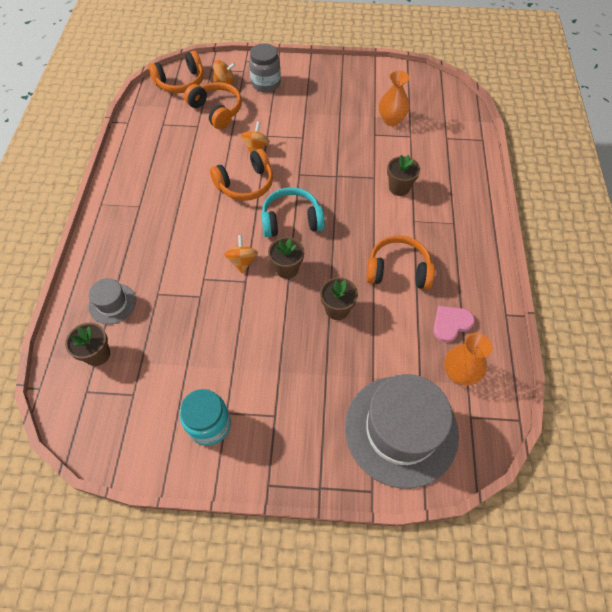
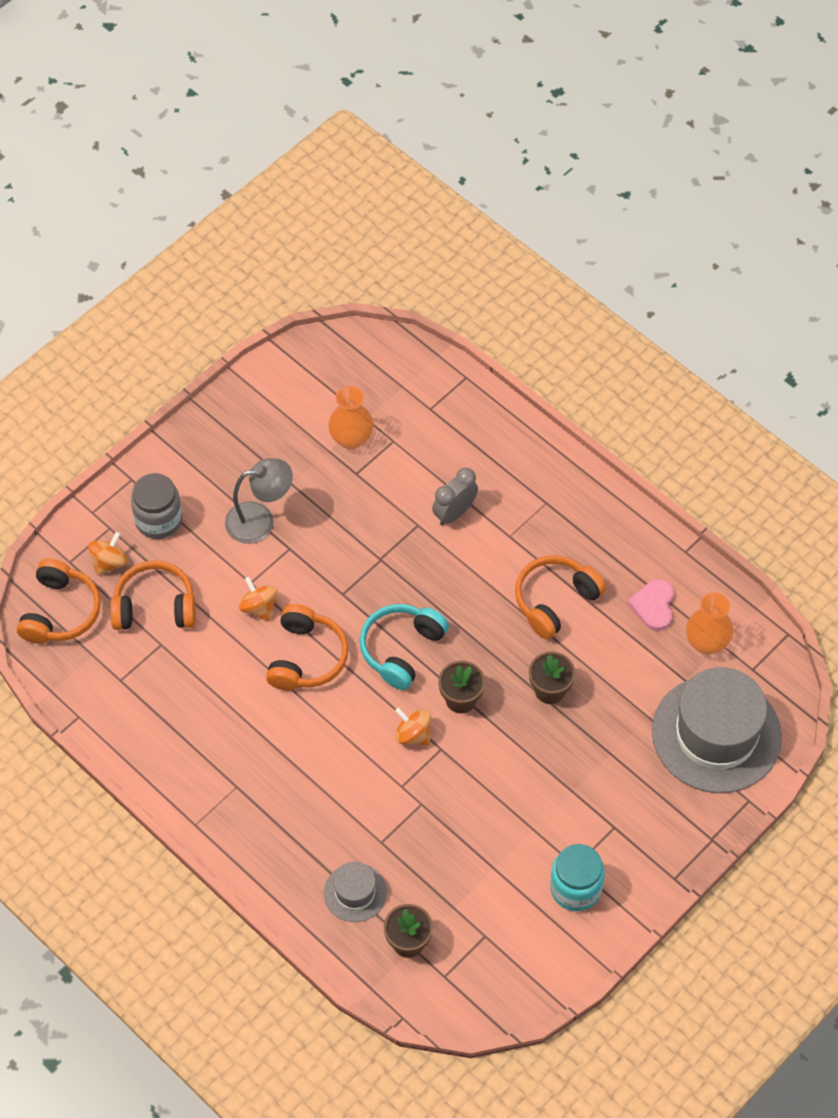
camera: 50 degrees left, 0 degrees up
brown flower pot [387,155,420,196] -> grey clock [432,468,478,526]
none -> grey lamp [225,458,293,544]

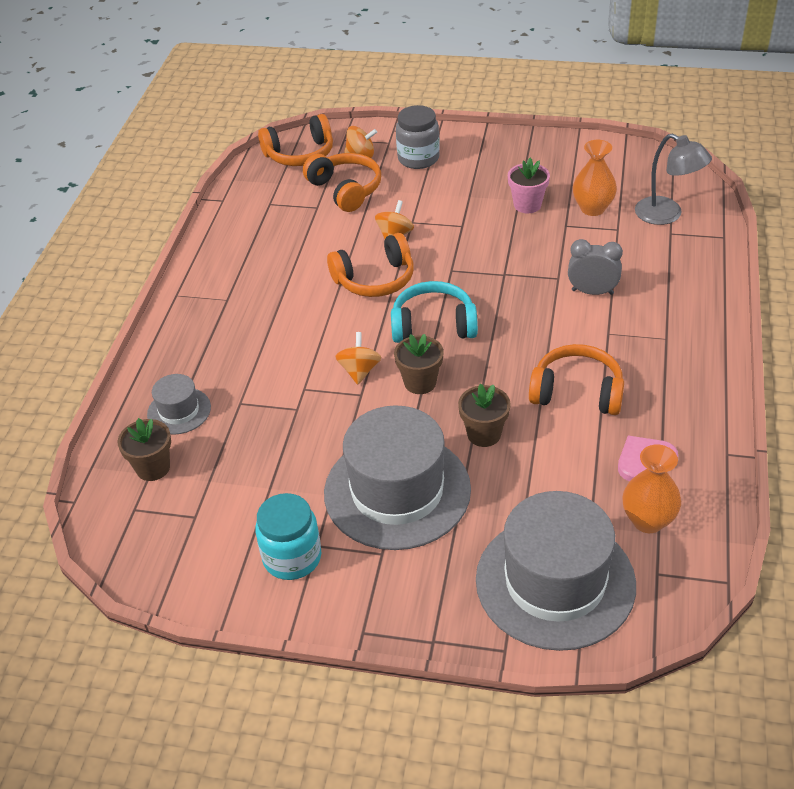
camera: 60 degrees right, 15 degrees down
grey lamp [225,458,293,544] -> grey lamp moved to [635,134,712,225]
none -> grey hat [324,405,471,550]
none -> pink flower pot [508,158,550,213]

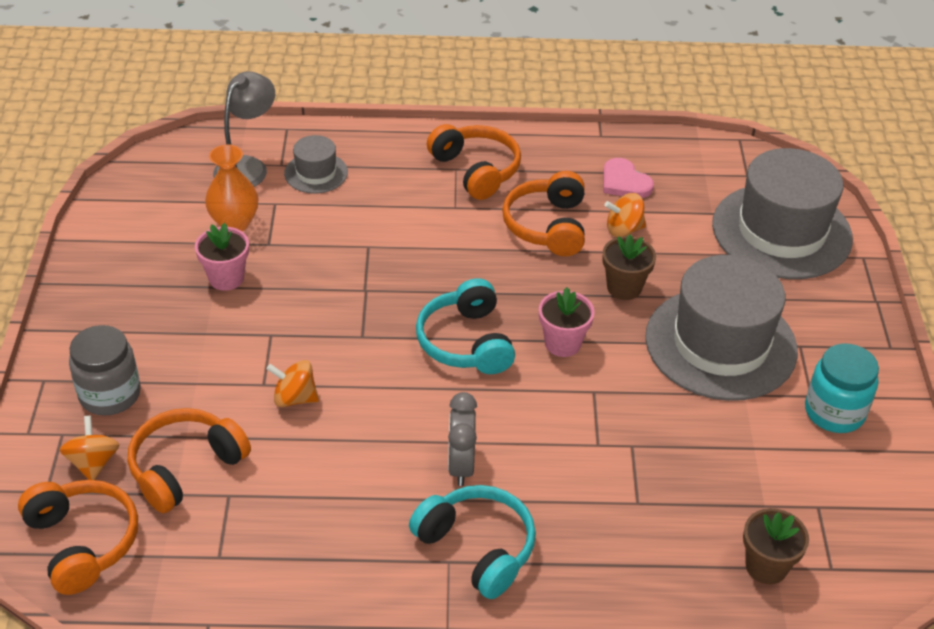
camera: 105 degrees left, 0 degrees up
grey hat [147,374,211,435] -> grey hat moved to [284,135,348,194]
orange headphones [327,233,413,297] -> orange headphones moved to [427,124,521,200]
orange spinning top [335,332,381,385] -> orange spinning top moved to [604,193,646,237]
brown flower pot [394,334,444,394] -> pink flower pot [539,287,595,357]
grey clock [568,239,623,295] -> grey clock moved to [448,392,477,486]
orange vase [622,444,681,533] -> none
none -> turquoise headphones [409,485,536,599]

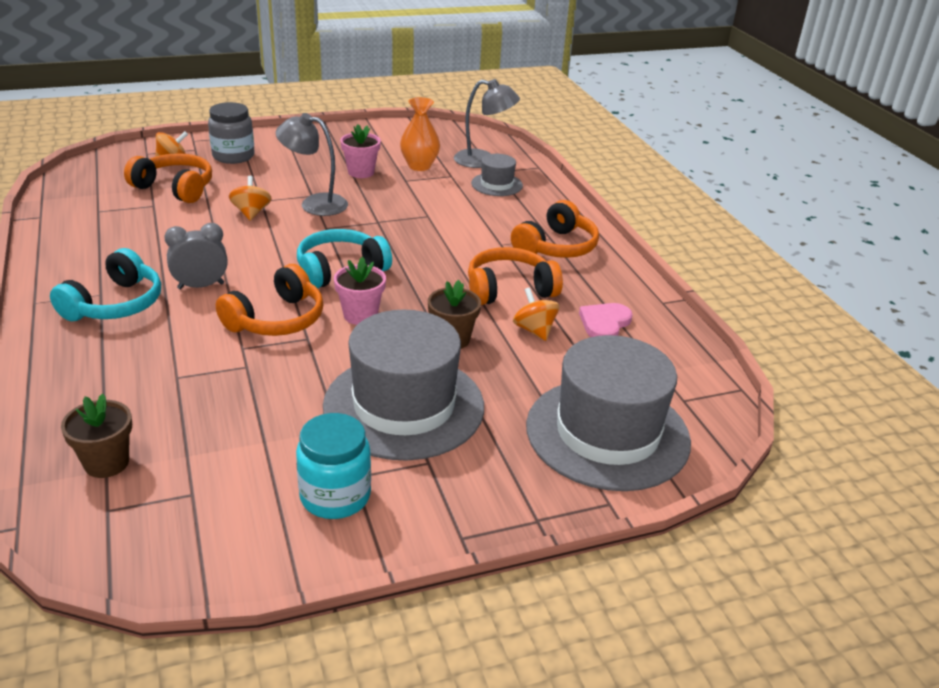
camera: 70 degrees right, 10 degrees down
orange headphones [18,480,138,595] -> orange headphones moved to [216,264,323,336]
none -> grey lamp [276,113,348,216]

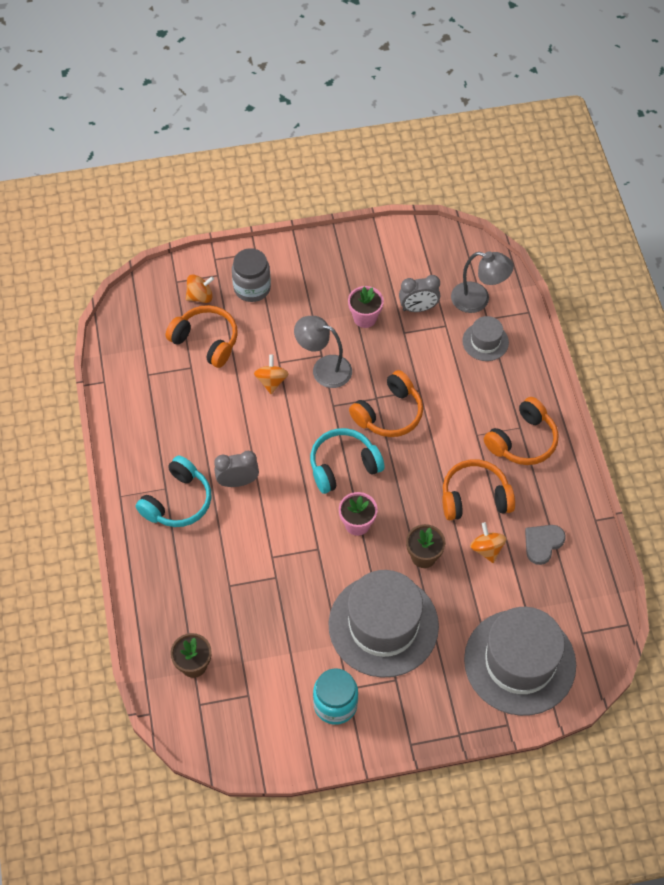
camera: 10 degrees right, 25 degrees up
orange headphones [216,264,323,336] -> orange headphones moved to [349,370,423,437]
orange vase [400,97,440,171] -> grey clock [399,275,440,312]
pink heart [579,303,633,337] -> grey heart [525,525,566,565]

